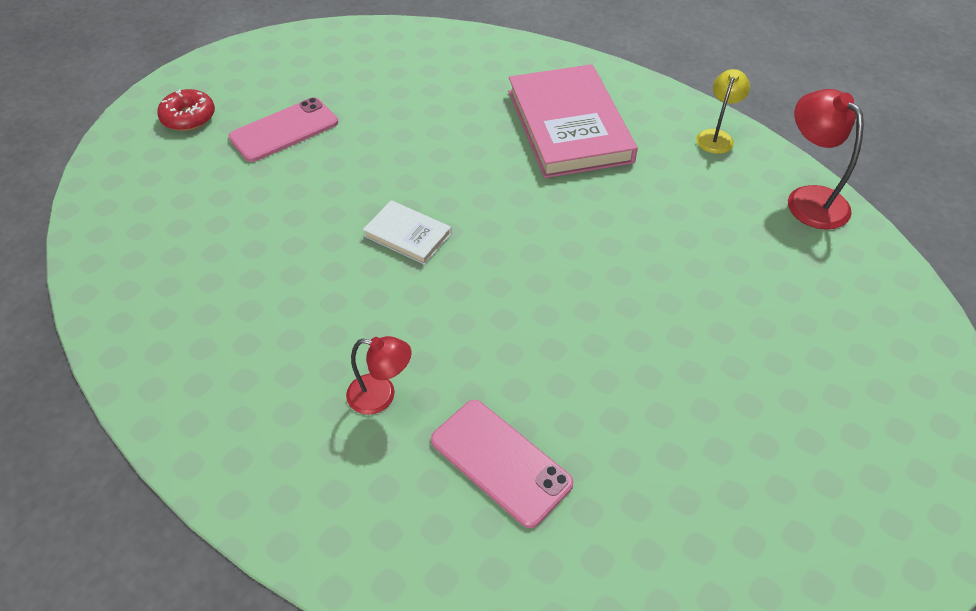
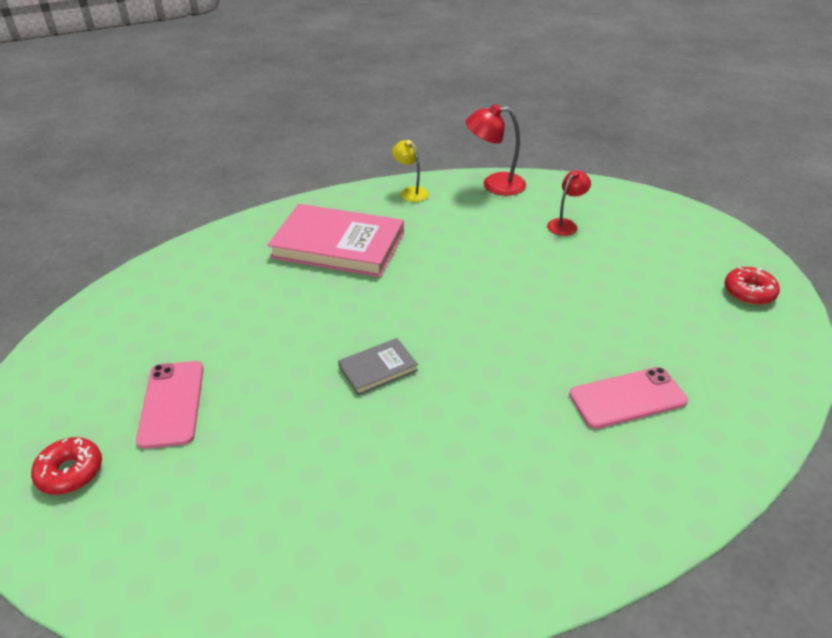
camera: 60 degrees left, 10 degrees down
red lamp [346,336,412,415] -> red lamp moved to [547,170,591,236]
white book [363,200,452,265] -> grey book [338,338,418,395]
none -> red donut [724,267,780,305]

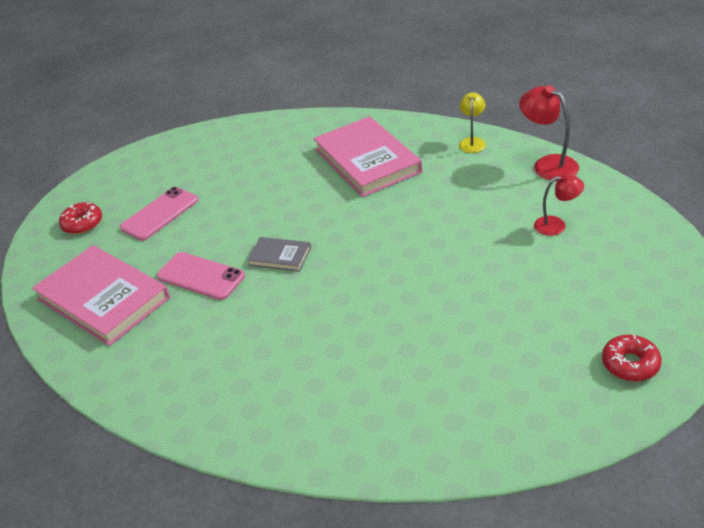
camera: 50 degrees right, 0 degrees up
pink phone [569,367,688,429] -> pink phone moved to [157,252,245,300]
none -> pink book [32,245,170,346]

